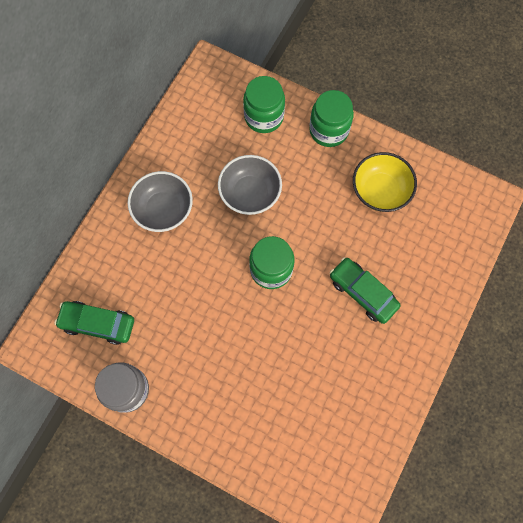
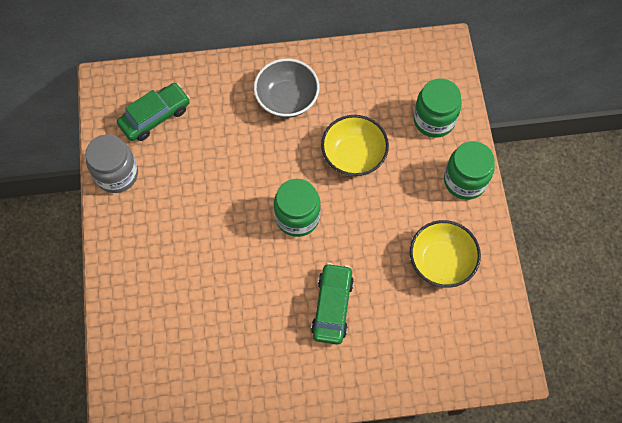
camera: 55 degrees right, 5 degrees down
green car [55,301,134,345] -> green car turned 75 degrees clockwise [117,83,190,141]
grey bowl [218,155,282,215] -> yellow bowl [321,115,389,176]

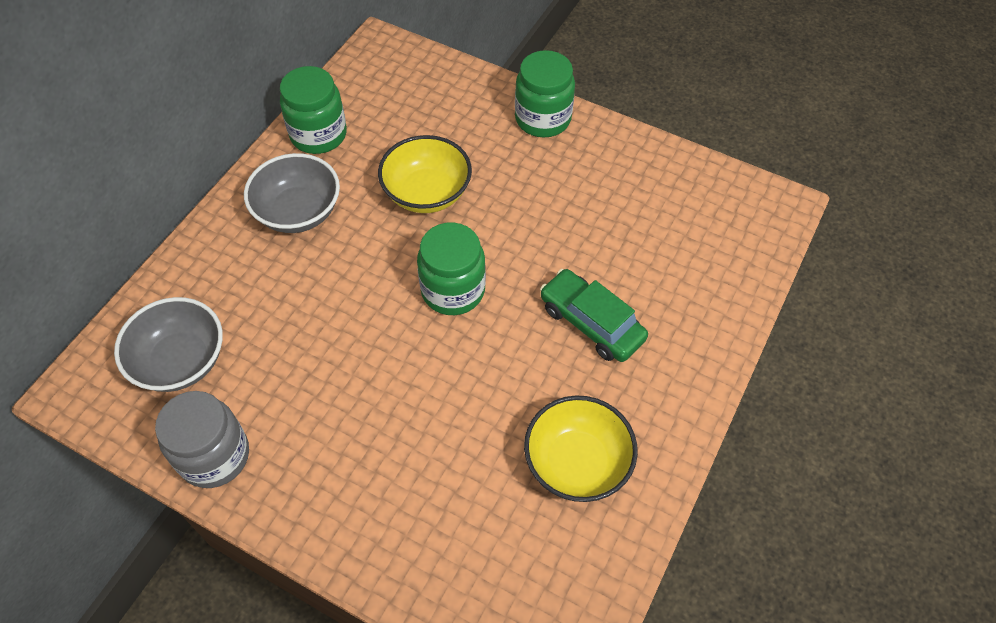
camera: 55 degrees left, 10 degrees down
green car [117,83,190,141] -> grey bowl [114,297,223,392]
yellow bowl [410,220,481,288] -> yellow bowl moved to [524,395,638,502]
green jar [413,78,462,138] -> green jar moved to [280,66,347,154]

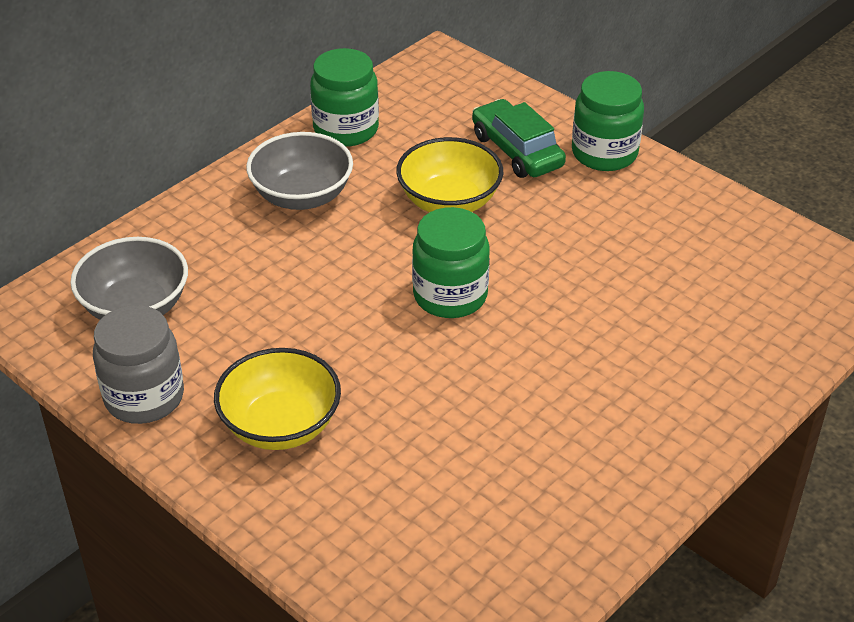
camera: 15 degrees right, 15 degrees down
yellow bowl [524,395,638,502] -> yellow bowl moved to [214,348,341,450]
green car [540,269,648,362] -> green car moved to [472,99,566,178]

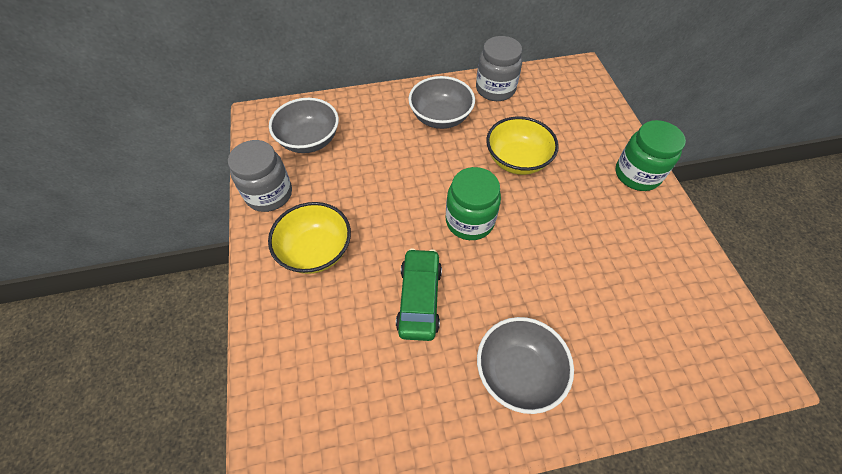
camera: 35 degrees right, 15 degrees up
green jar [310,48,379,147] -> grey jar [476,36,522,101]
green car [472,99,566,178] -> green car moved to [396,248,442,341]
none -> grey bowl [477,317,574,414]

